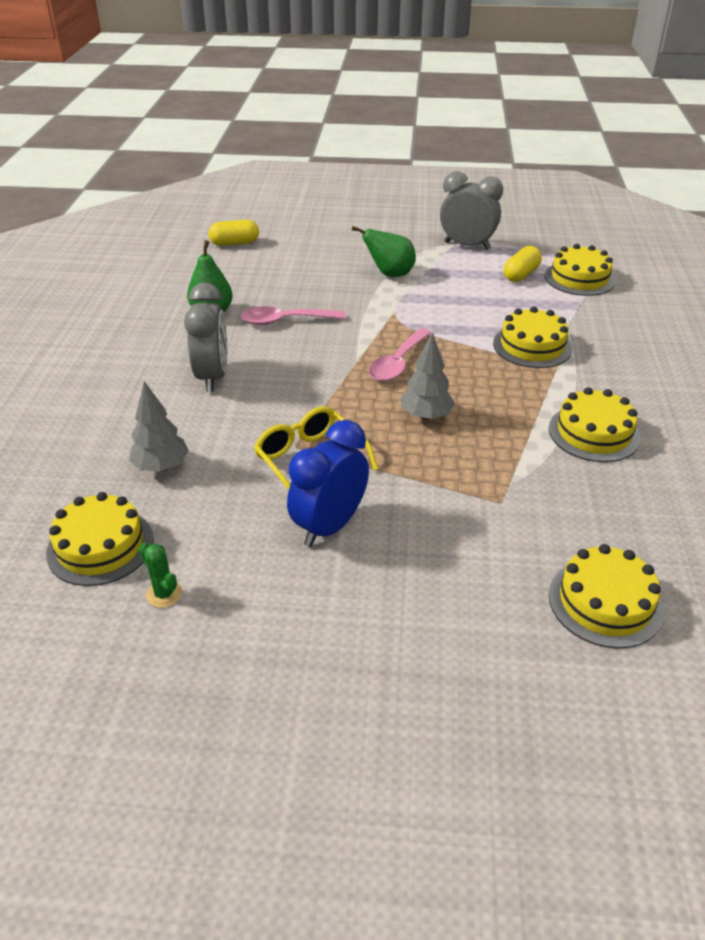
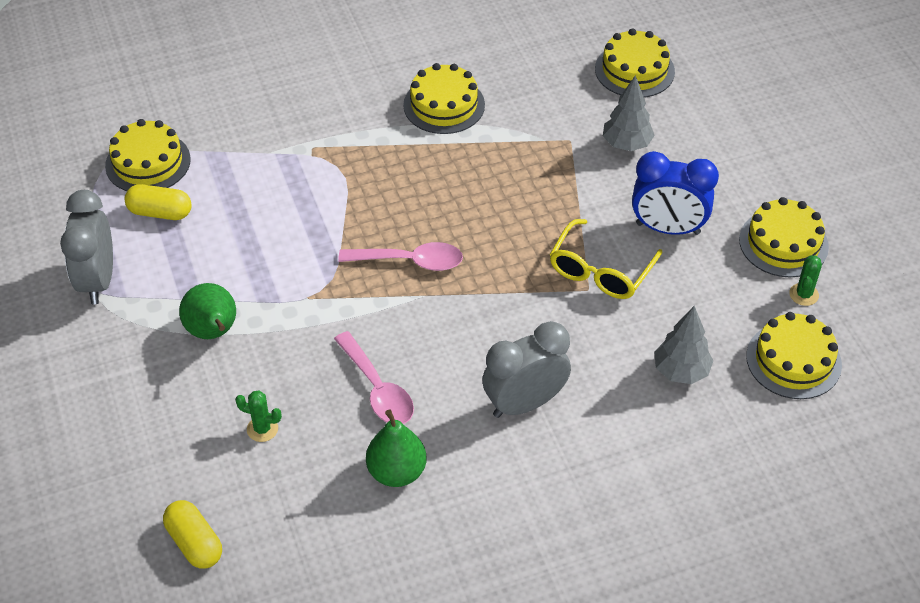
camera: 115 degrees left, 10 degrees up
grey tree [401,333,455,420] -> grey tree moved to [603,75,655,151]
yellow cake [493,307,572,368] -> yellow cake moved to [739,197,829,277]
none -> green cactus [235,391,282,442]

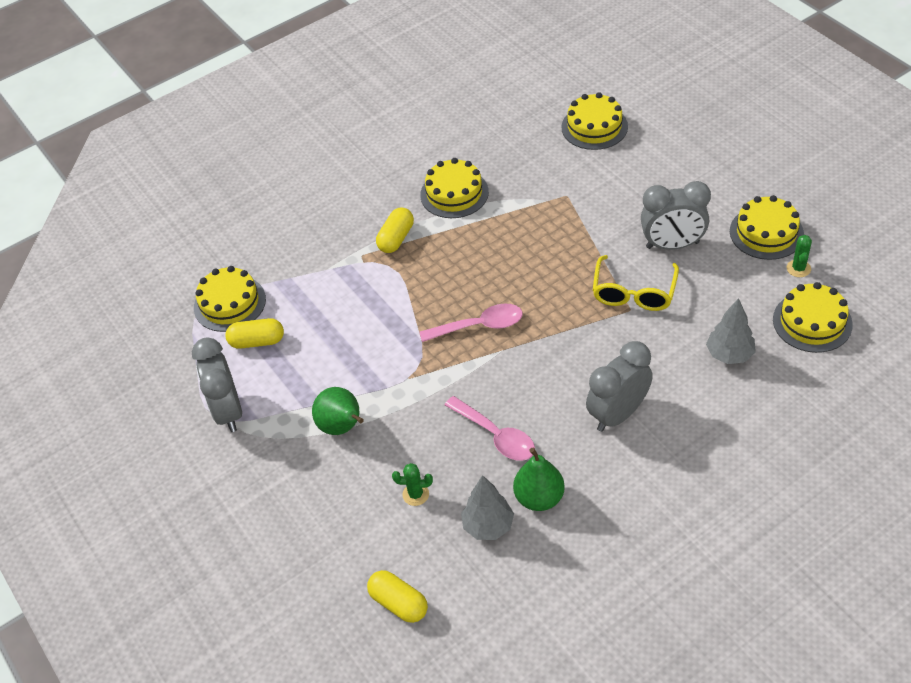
camera: 10 degrees left, 0 degrees up
grey tree [603,75,655,151] -> grey tree moved to [461,475,514,540]
blue clock [632,151,719,235] -> grey clock [641,181,711,250]
none -> yellow capsule [376,207,414,253]

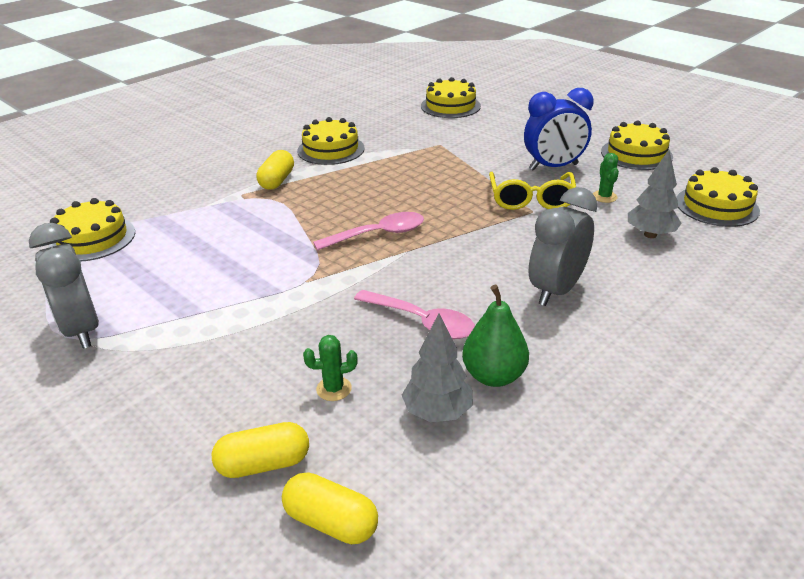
camera: 15 degrees left, 15 degrees down
yellow capsule [225,318,284,349] -> yellow capsule moved to [212,422,309,478]
green pear [312,387,364,435] -> none
grey clock [641,181,711,250] -> blue clock [524,88,594,171]
green cactus [787,235,812,277] -> green cactus moved to [593,153,619,203]

